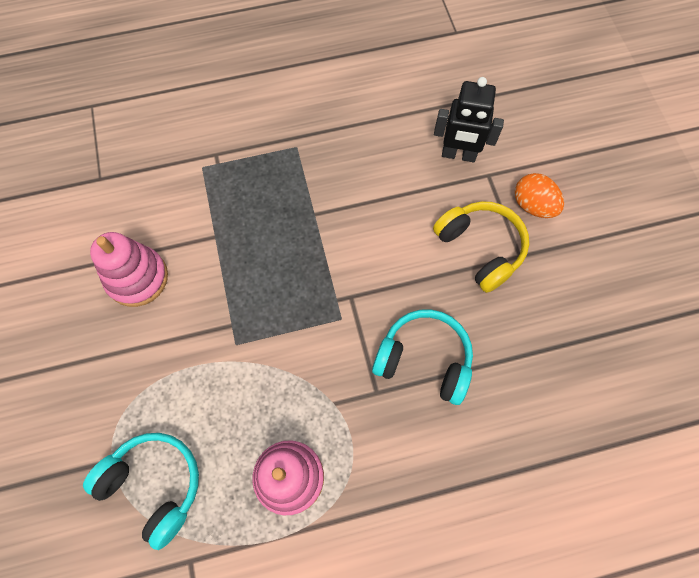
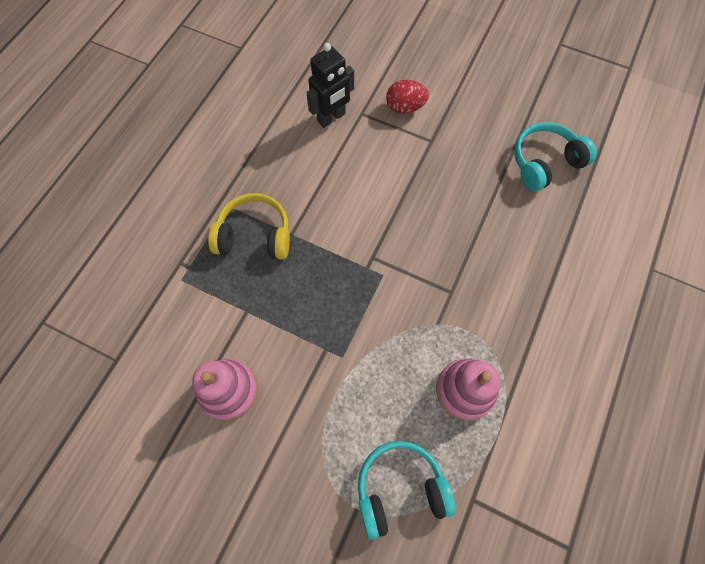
camera: 50 degrees left, 0 degrees up
turquoise headphones [372,309,473,405] -> turquoise headphones moved to [514,122,597,192]
yellow headphones [433,201,529,293] -> yellow headphones moved to [208,193,290,260]
orange egg [515,173,564,218] -> red egg [386,80,429,114]

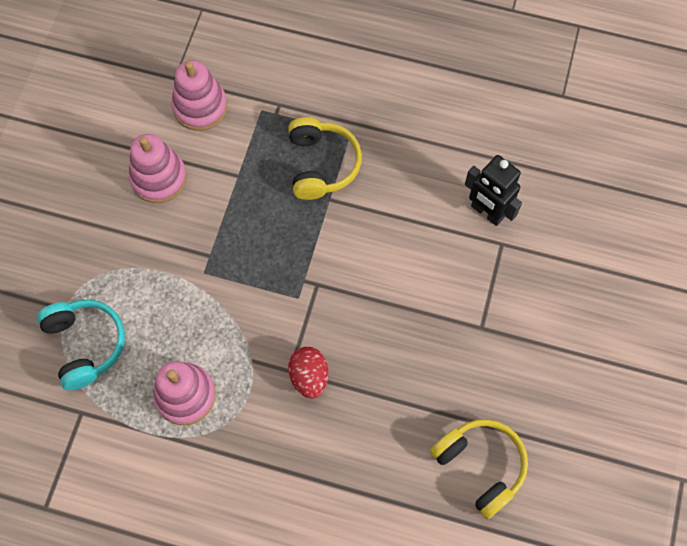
camera: 80 degrees right, 0 degrees up
red egg [386,80,429,114] -> red egg moved to [288,347,328,399]
turquoise headphones [514,122,597,192] -> yellow headphones [430,419,528,519]
none -> pink stacking toy [171,60,227,131]

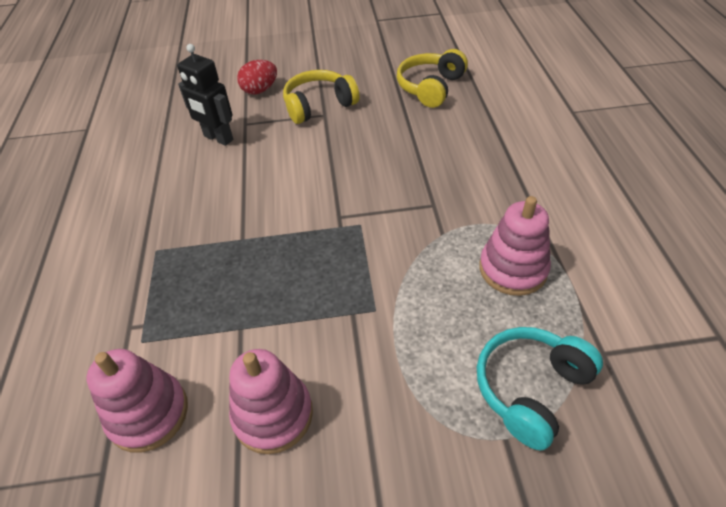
camera: 110 degrees left, 20 degrees down
yellow headphones [288,117,362,200] -> yellow headphones moved to [283,70,360,124]
red egg [288,347,328,399] -> red egg moved to [237,60,277,94]
black robot [465,155,522,226] -> black robot turned 105 degrees clockwise [177,44,233,146]

